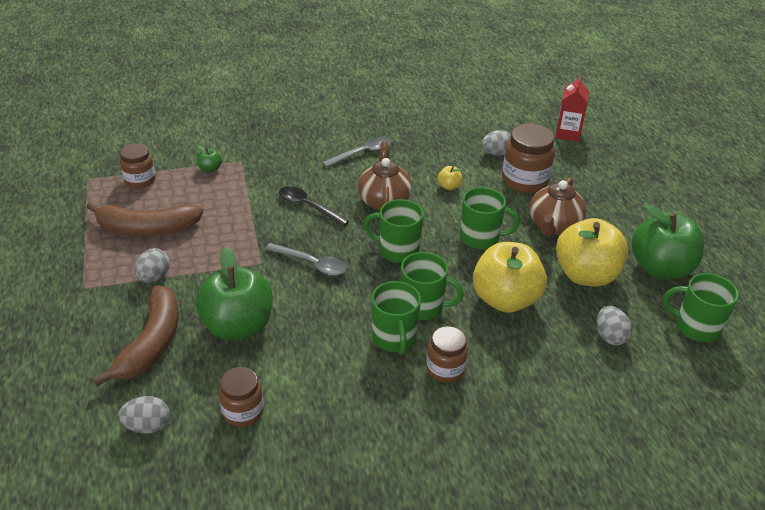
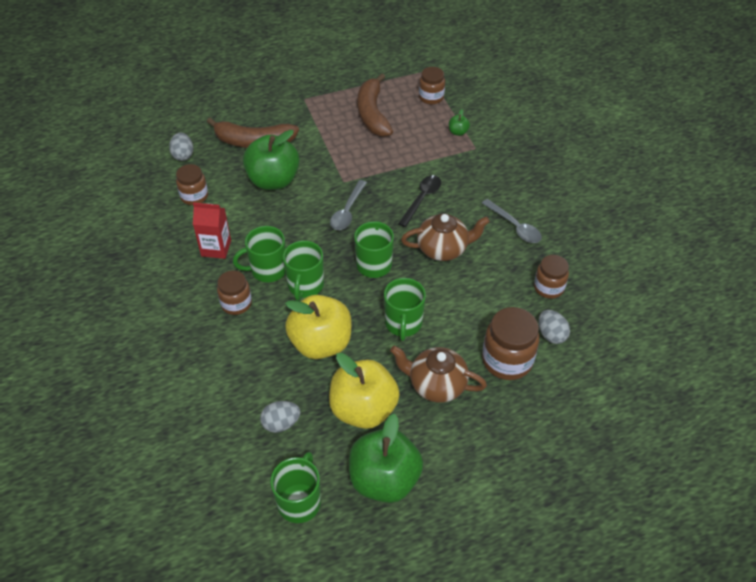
camera: 85 degrees right, 10 degrees up
grey egg [135,248,170,283] -> none
yellow apple [438,166,463,190] -> none
red carton [555,75,589,142] -> red carton moved to [193,202,231,259]
none -> brown jar [534,255,569,299]

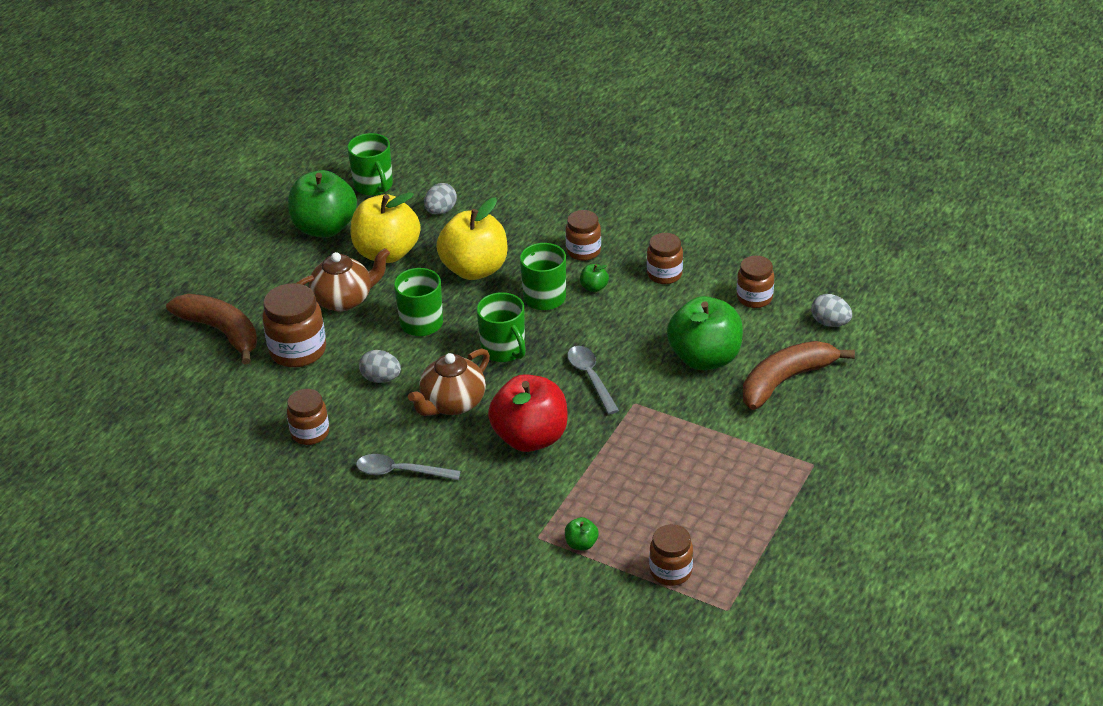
camera: 140 degrees right, 10 degrees down
red carton [193,202,231,259] -> brown jar [647,233,683,284]
green mug [233,226,286,282] -> green apple [580,264,609,292]
brown banana [358,73,393,137] -> brown banana moved to [166,294,257,365]
black spoon [398,175,441,227] -> red apple [488,374,568,452]
grey egg [539,310,570,344] -> grey egg moved to [359,350,401,383]

